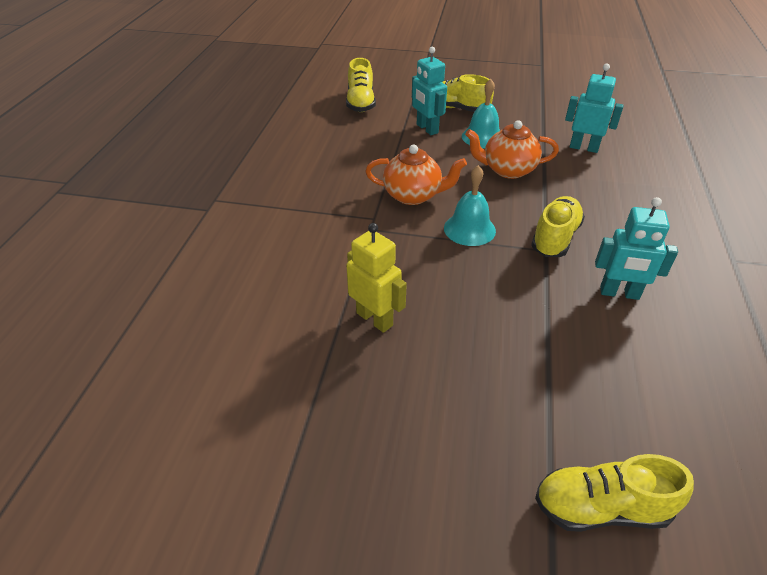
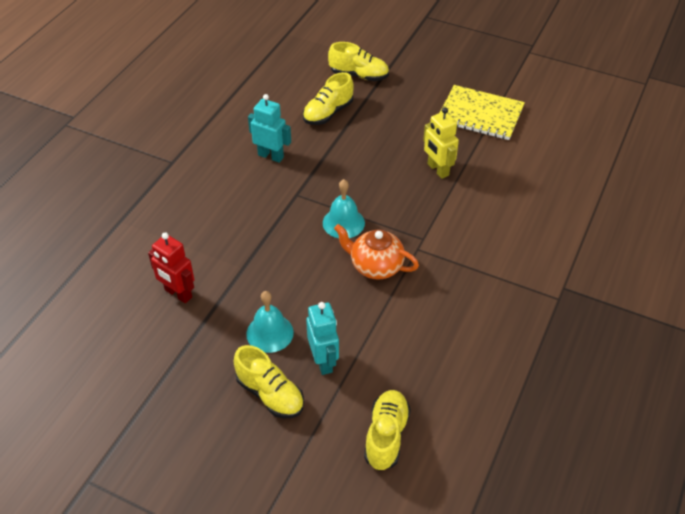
camera: 165 degrees left, 5 degrees up
orange teapot [465,120,559,179] -> none
yellow shoe [531,196,585,257] -> yellow shoe moved to [303,72,354,125]
turquoise robot [565,64,624,153] -> red robot [148,233,194,303]
none -> yellow notebook [440,85,525,140]

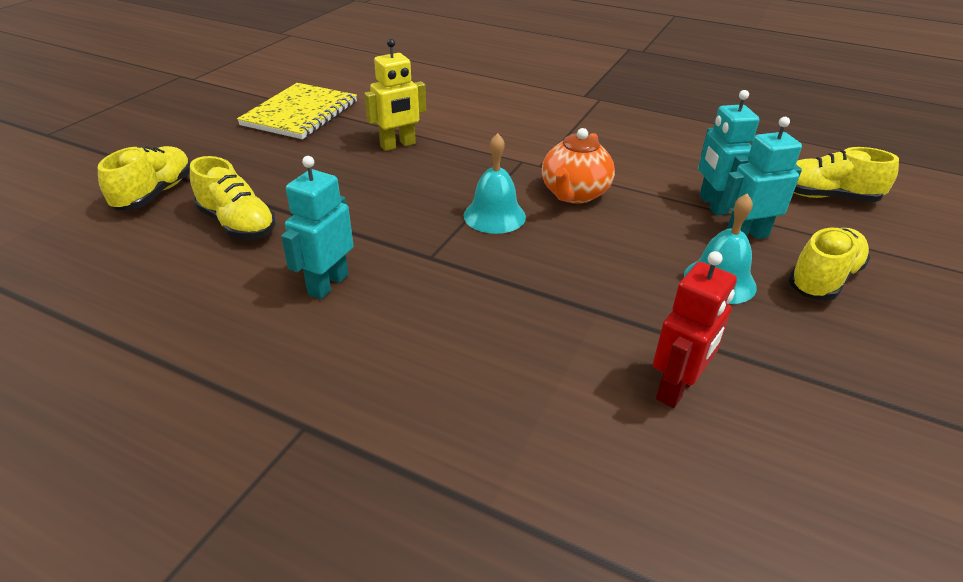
camera: 90 degrees left, 10 degrees down
none -> turquoise robot [698,90,759,215]

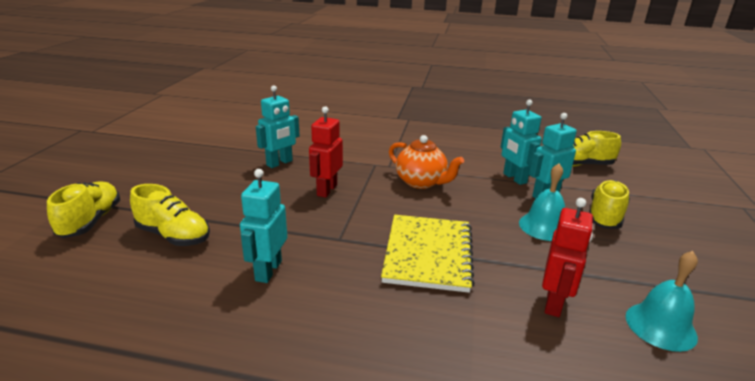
camera: 15 degrees left, 10 degrees down
yellow notebook [237,83,357,139] -> yellow notebook moved to [381,215,474,293]
yellow robot [364,39,426,151] -> turquoise robot [256,85,300,168]
turquoise bell [463,133,526,234] -> turquoise bell moved to [626,251,698,352]
orange teapot [542,128,615,204] -> orange teapot turned 60 degrees counterclockwise [389,135,464,189]
none -> red robot [309,106,343,198]

